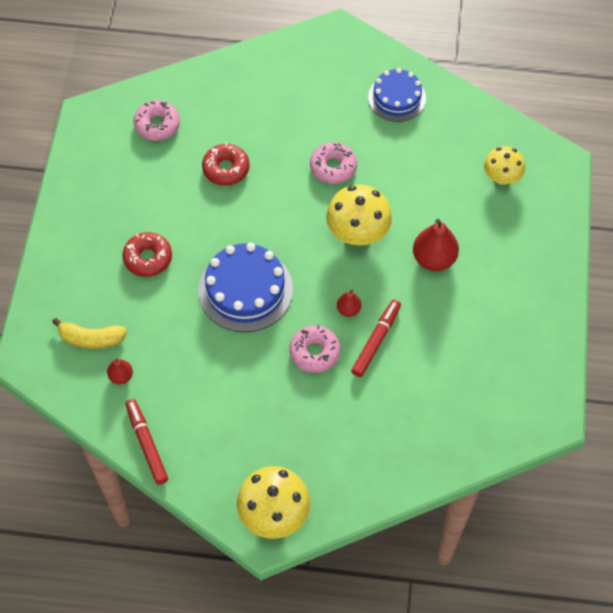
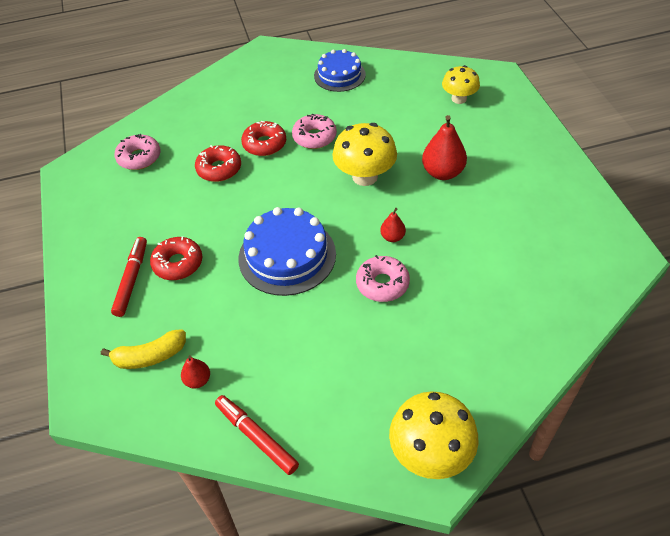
camera: 20 degrees left, 10 degrees down
red marker [351,300,401,377] -> red marker moved to [111,237,147,317]
none -> red donut [241,121,286,156]

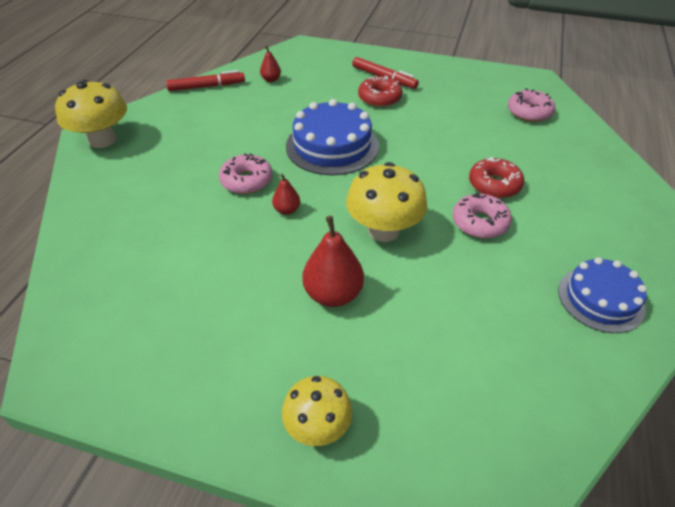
camera: 120 degrees right, 5 degrees down
yellow banana [101,329,186,369] -> none
red donut [195,145,241,182] -> none
yellow mushroom [442,65,480,104] -> yellow mushroom moved to [282,376,352,446]

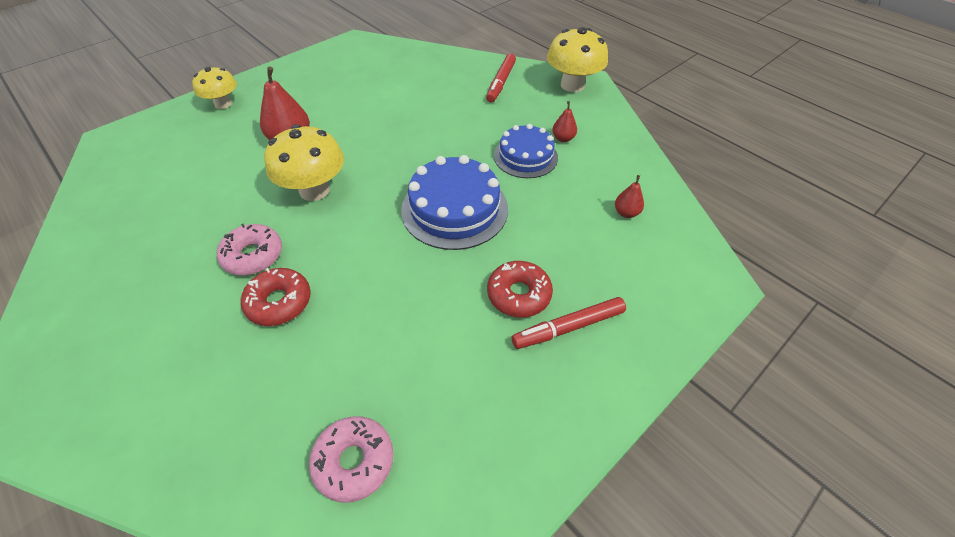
camera: 120 degrees right, 5 degrees up
red marker [166,70,245,91] -> red marker moved to [486,54,516,103]
pink donut [219,153,273,194] -> none
red pear [272,174,300,215] -> red pear moved to [552,101,577,142]
blue cake [558,257,647,333] -> blue cake moved to [494,124,558,178]

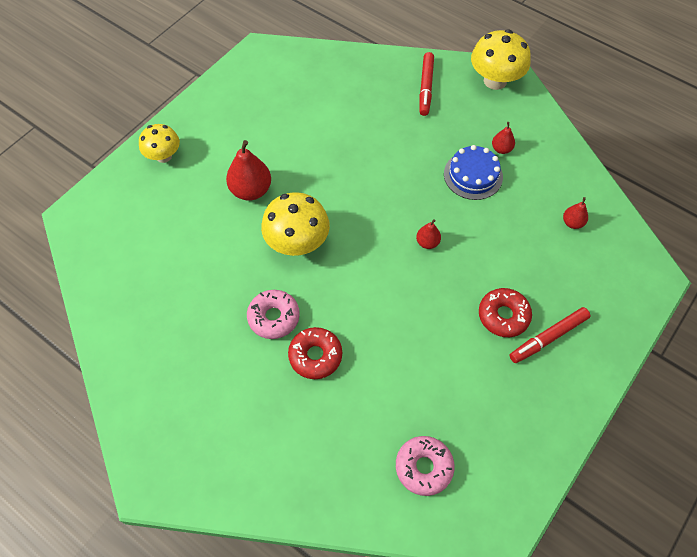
camera: 10 degrees left, 10 degrees up
blue cake [401,155,508,250] -> red pear [416,219,441,249]

